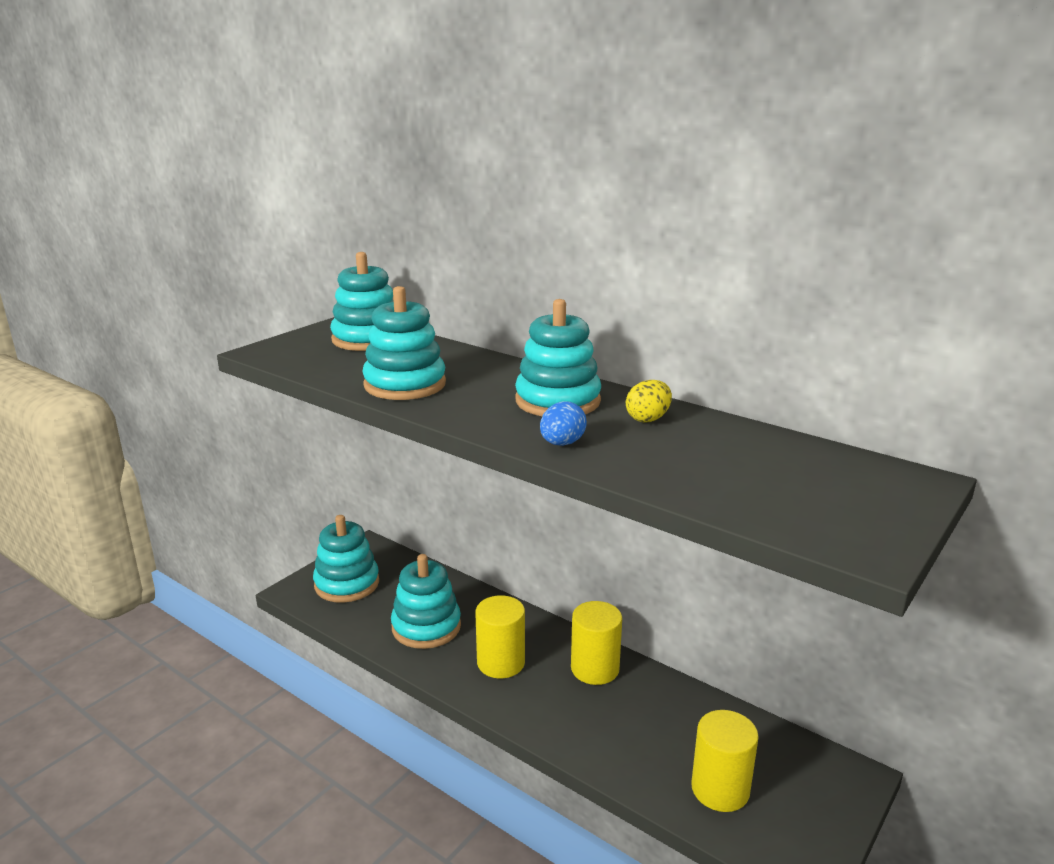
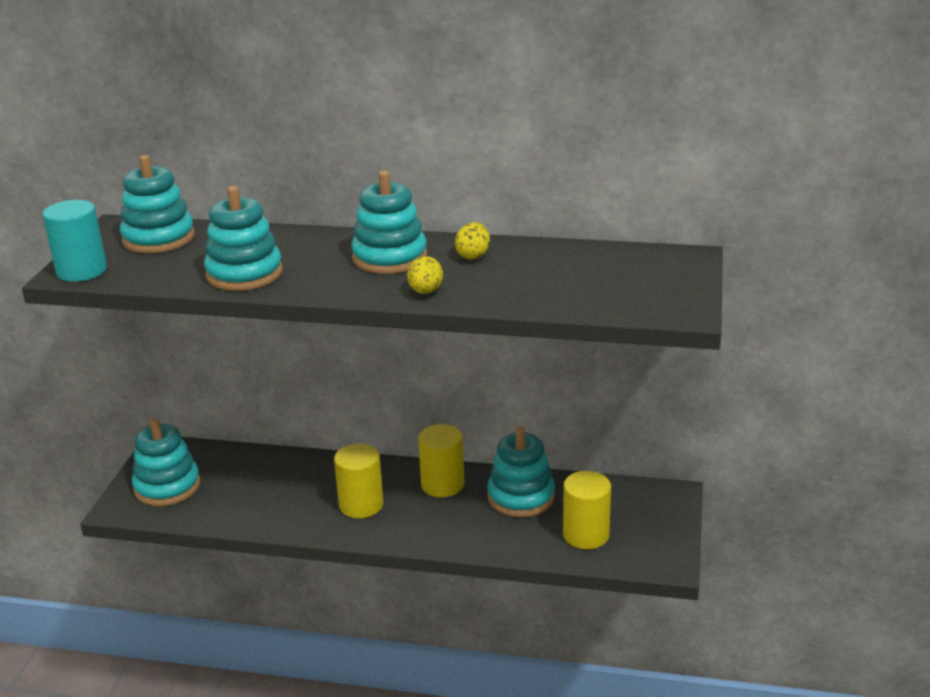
camera: 25 degrees left, 5 degrees up
turquoise stacking toy [391,554,461,649] -> turquoise stacking toy moved to [487,427,555,517]
blue egg [540,401,587,446] -> yellow egg [407,256,443,294]
none -> turquoise cylinder [43,200,107,282]

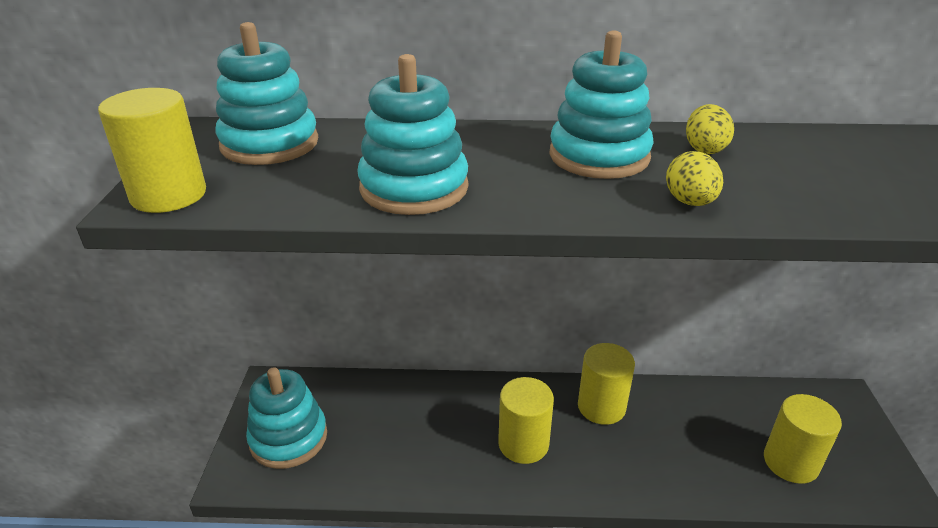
camera: 10 degrees left, 5 degrees up
turquoise cylinder [43,200,107,282] -> yellow cylinder [98,88,206,213]
turquoise stacking toy [487,427,555,517] -> none

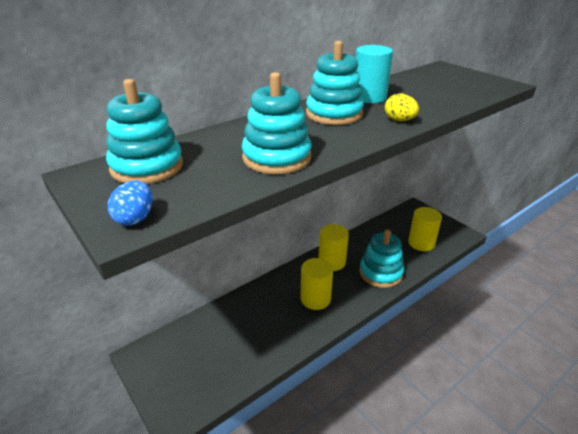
camera: 40 degrees left, 0 degrees up
yellow cylinder [98,88,206,213] -> blue egg [108,181,153,226]
turquoise stacking toy [246,367,327,469] -> turquoise stacking toy moved to [359,229,404,288]
yellow egg [686,104,734,154] -> turquoise cylinder [355,45,393,103]

